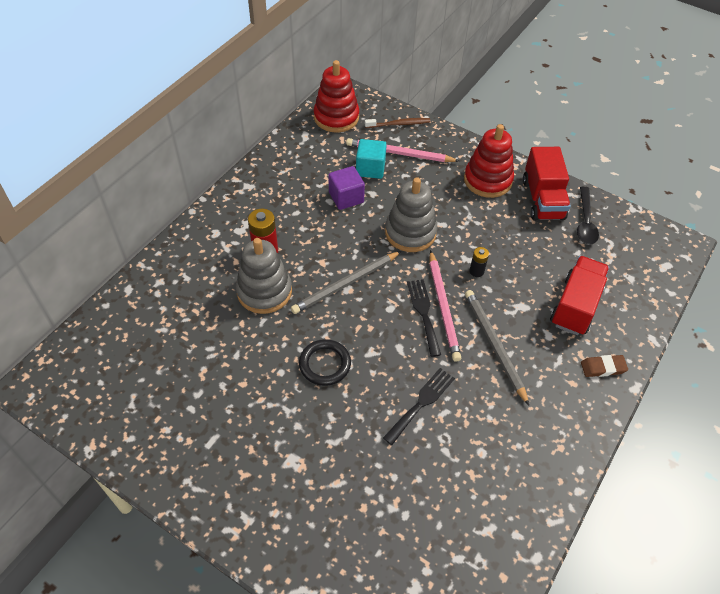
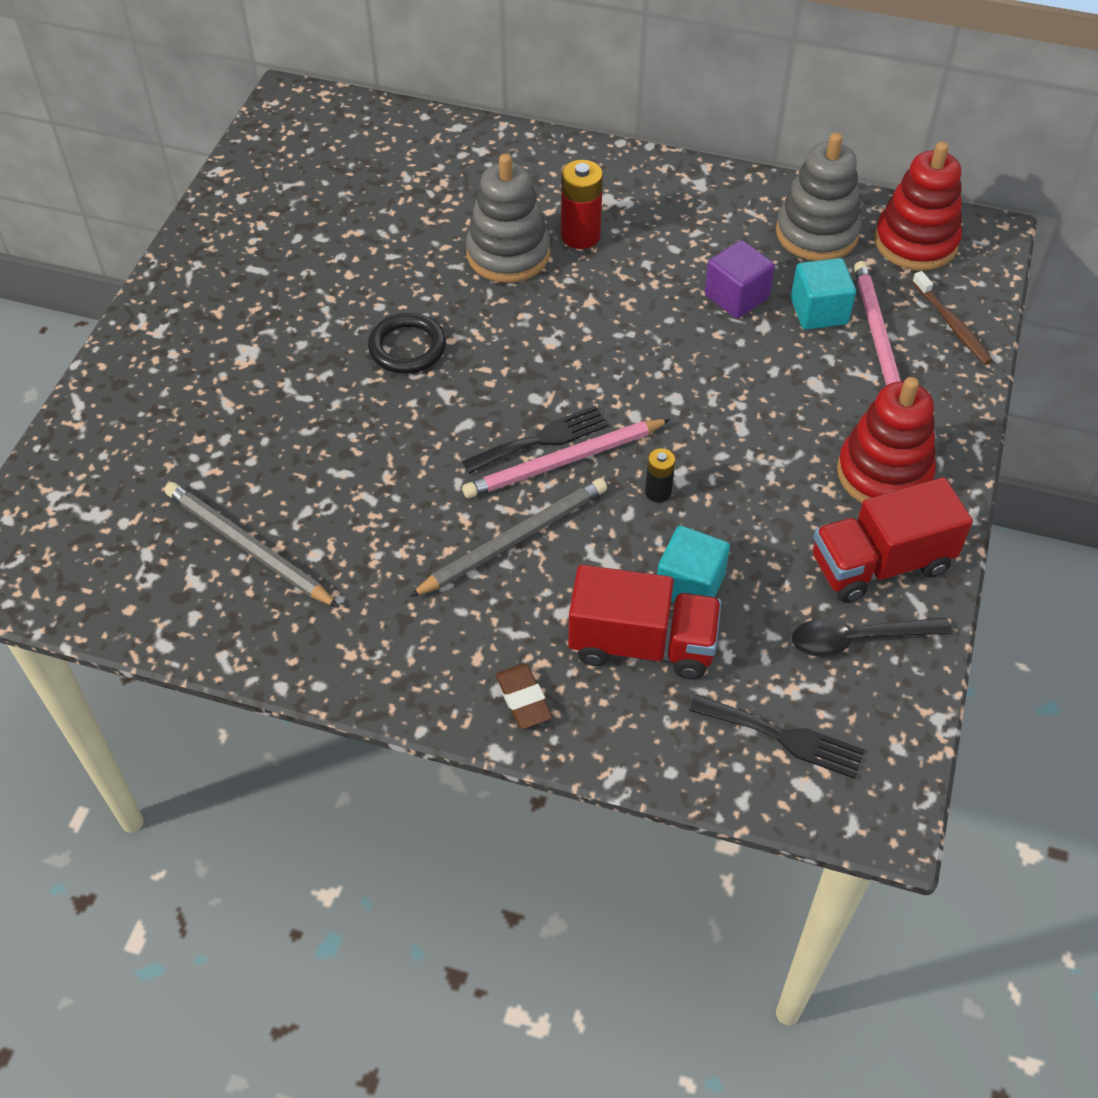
camera: 75 degrees right, 0 degrees up
grey pencil [291,251,401,314] -> grey pencil moved to [165,482,339,607]
black fork [383,368,455,445] -> black fork moved to [689,695,865,779]
grey stacking toy [385,177,438,252] -> grey stacking toy moved to [776,133,862,261]
none -> turquoise cube [657,526,730,603]

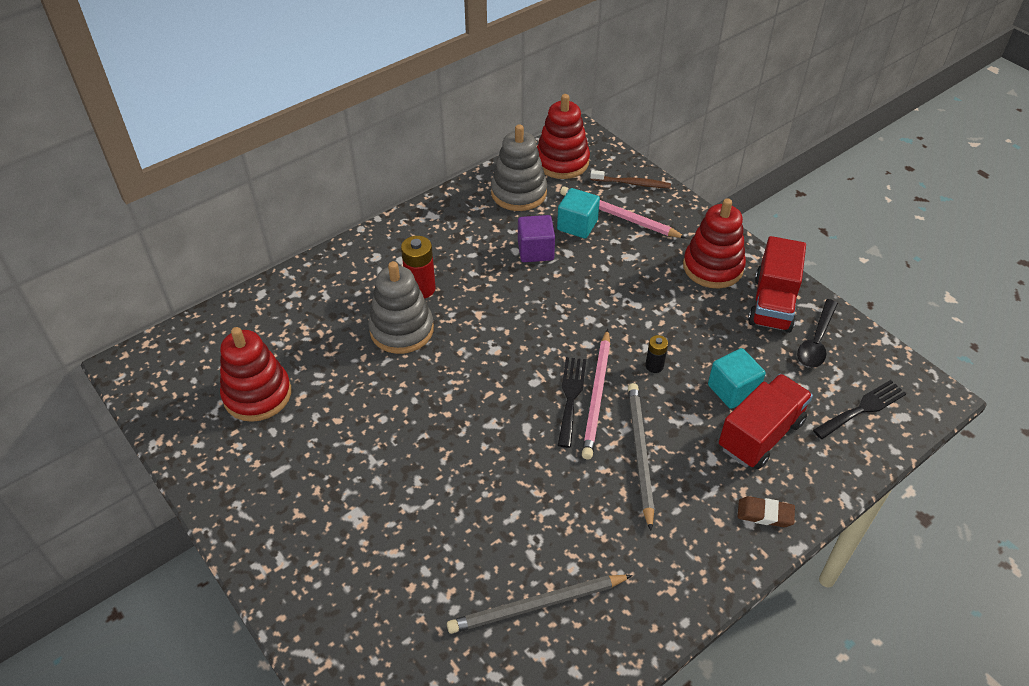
camera: 55 degrees left, 5 degrees down
black ring [368,313,446,374] -> none
none -> red stacking toy [220,327,291,422]

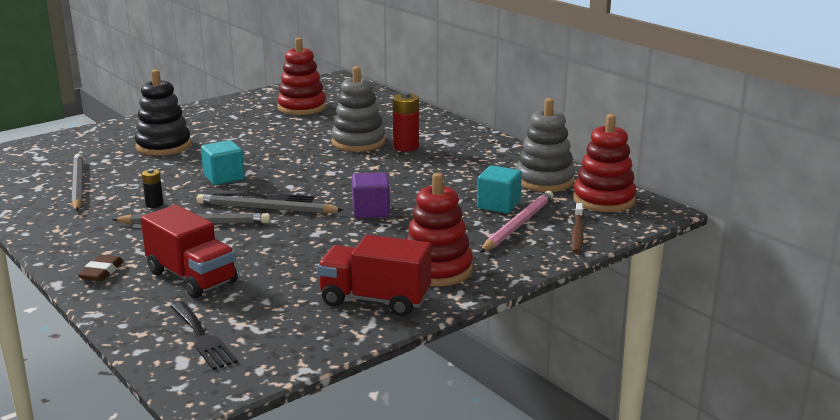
camera: 90 degrees right, 25 degrees down
purple cube [518,215,555,262] -> purple cube moved to [352,172,390,219]
pink pencil [582,329,610,459] -> grey pencil [196,194,343,214]
black battery [645,335,668,373] -> black battery moved to [142,169,163,208]
turquoise cube [708,348,766,409] -> turquoise cube moved to [201,140,245,185]
black spoon [797,299,838,368] -> none
none -> black stacking toy [135,69,191,156]

